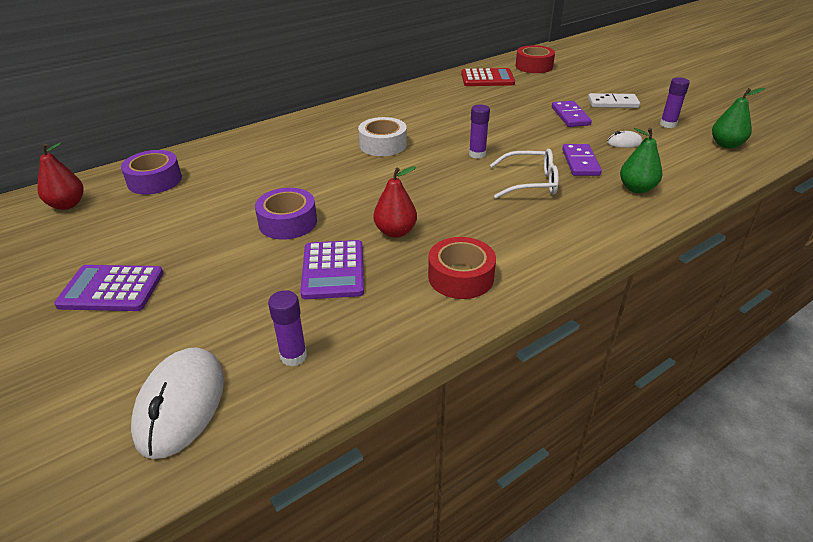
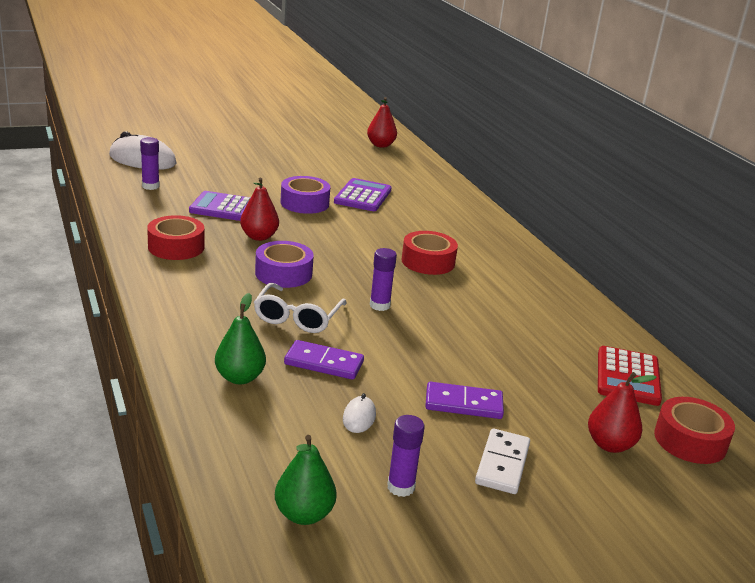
camera: 100 degrees right, 10 degrees down
purple calculator [54,265,163,311] -> purple calculator moved to [334,178,391,211]
purple tape [121,150,182,194] -> purple tape moved to [255,241,314,288]
white tape [358,117,407,156] -> red tape [401,231,458,275]
none -> red pear [588,372,657,453]

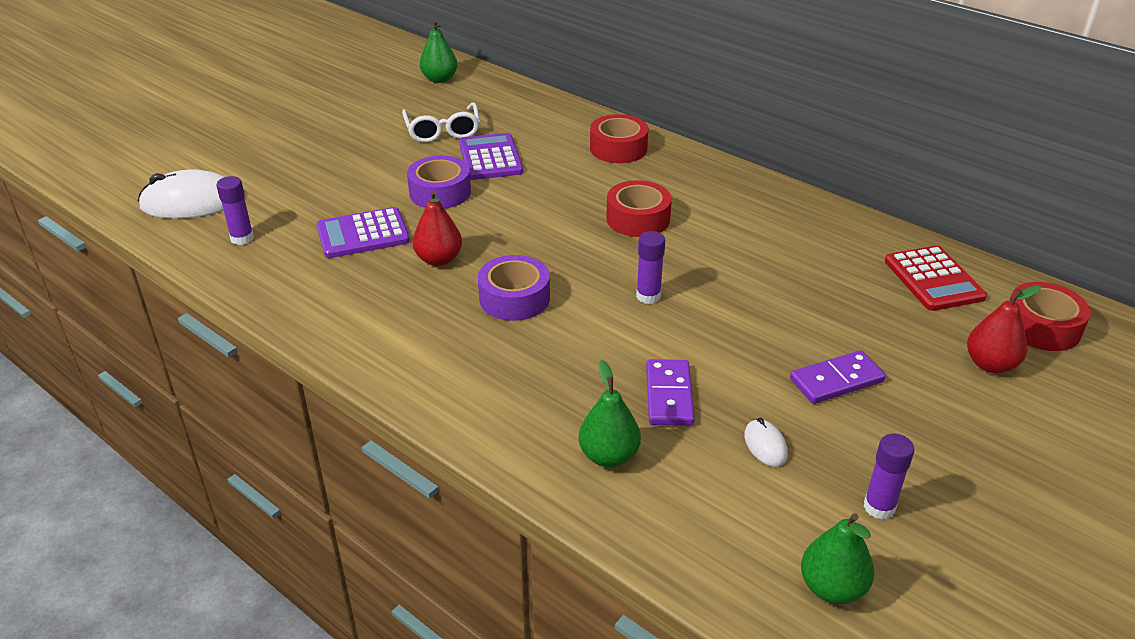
camera: 25 degrees left, 10 degrees up
red tape [147,215,204,260] -> red tape moved to [590,114,648,163]
white glasses [254,283,347,333] -> white glasses moved to [402,102,480,142]
purple domino [284,340,364,380] -> purple domino turned 75 degrees counterclockwise [646,359,695,426]
red pear [367,97,397,148] -> green pear [420,20,457,83]
white domino [475,429,530,494] -> none

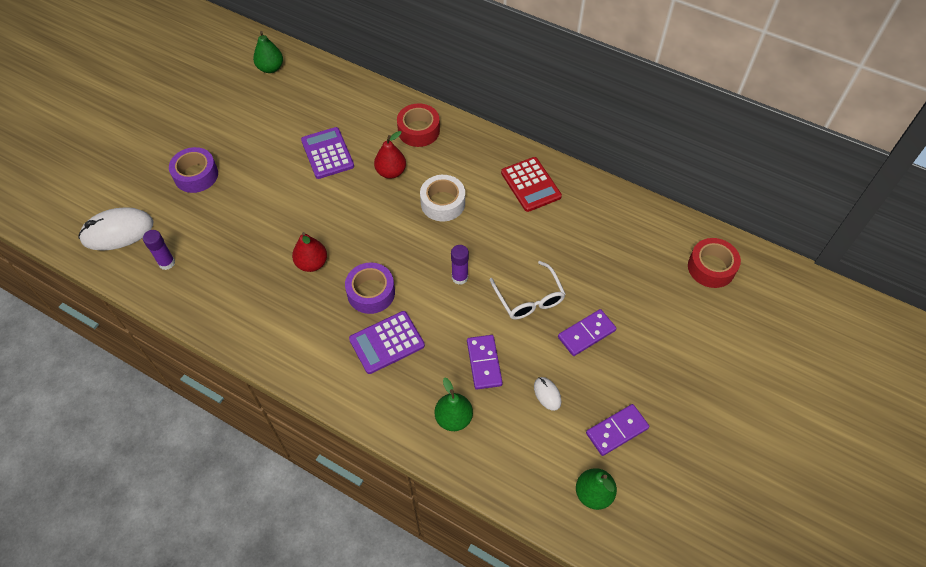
camera: 10 degrees left, 20 degrees up
purple calculator [317,207,410,258] -> purple calculator moved to [349,311,425,374]
white glasses [402,102,480,142] -> white glasses moved to [489,261,565,320]
purple tape [407,155,471,209] -> purple tape moved to [169,147,218,193]
red tape [606,180,672,237] -> white tape [420,175,465,221]
purple glue stick [863,433,915,520] -> purple domino [586,404,649,456]
red calculator [885,246,987,311] -> red calculator moved to [501,157,562,212]
red pear [967,285,1041,373] -> red pear moved to [374,131,406,179]

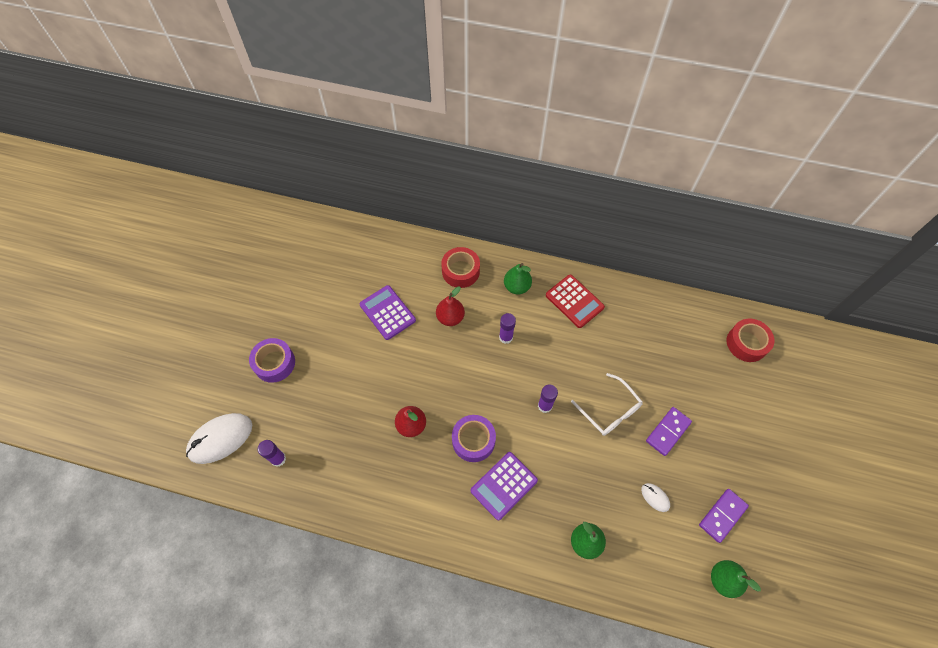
camera: 15 degrees left, 5 degrees up
green pear [253,31,283,73] -> green pear moved to [504,263,532,294]
white tape [420,175,465,221] -> purple glue stick [499,313,516,344]
purple domino [467,335,503,390] -> none

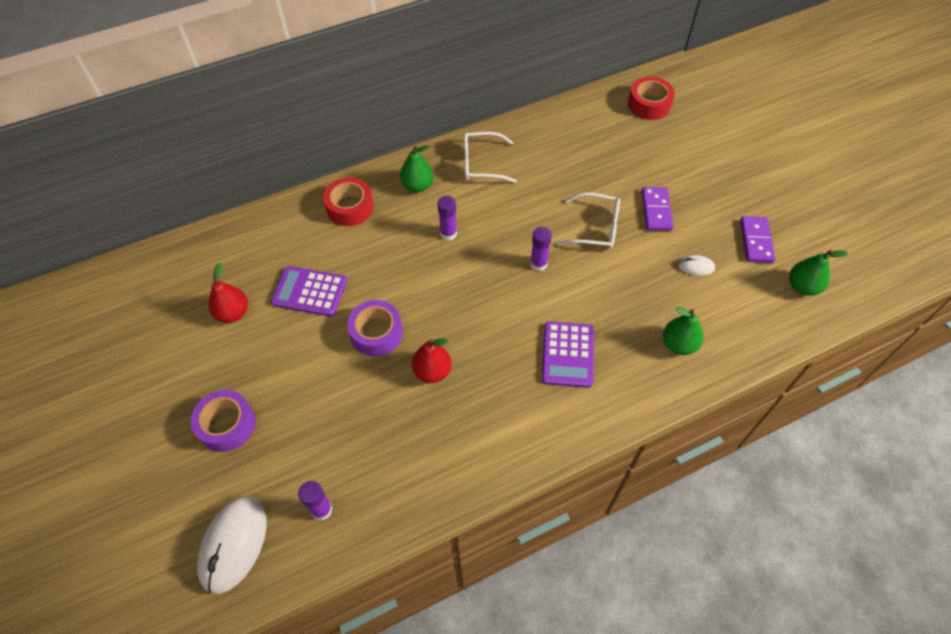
camera: 40 degrees left, 5 degrees down
red pear [436,286,465,326] -> red pear moved to [208,263,248,323]
purple tape [452,415,496,462] -> purple tape moved to [347,300,403,356]
red calculator [546,275,605,328] -> white glasses [464,132,516,183]

